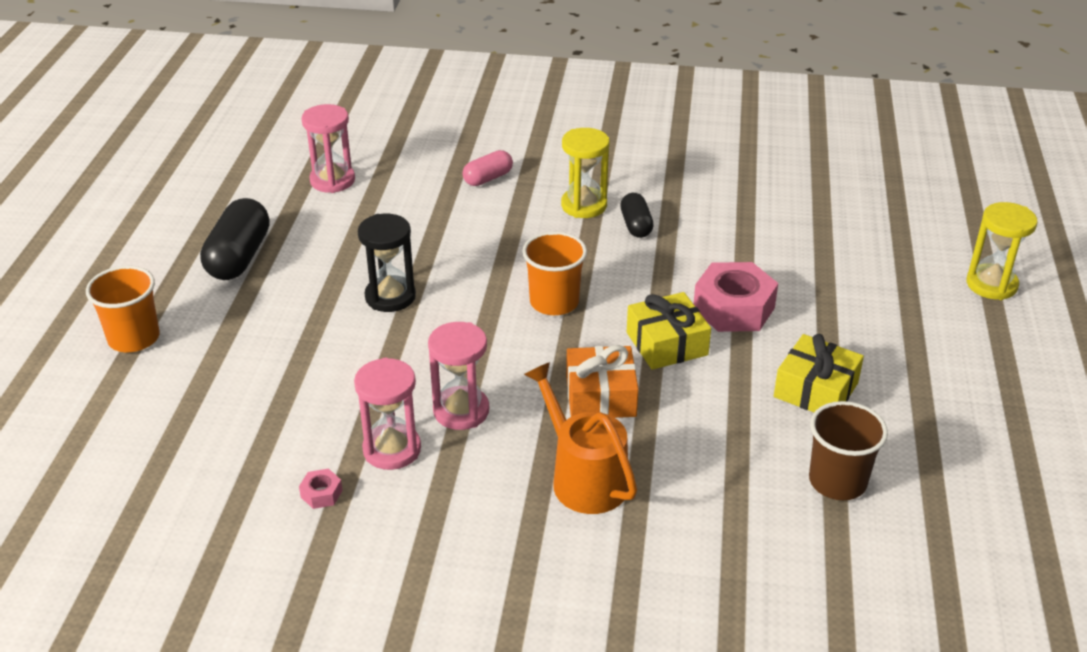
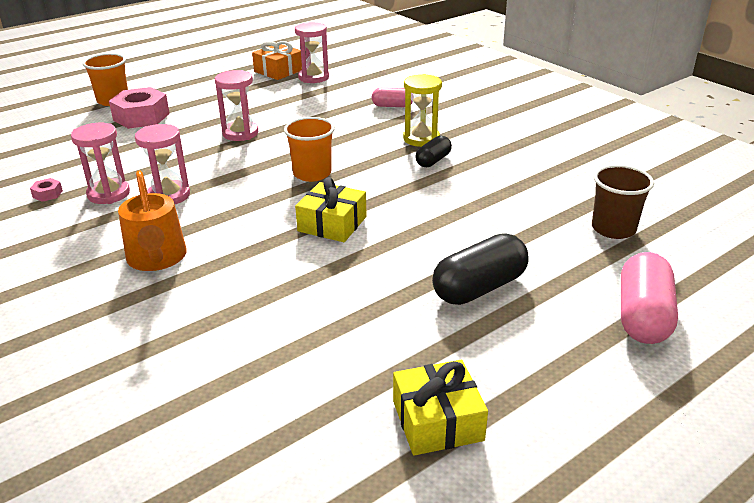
camera: 45 degrees right, 5 degrees down
black capsule [200,198,270,280] -> black capsule moved to [432,234,528,305]
black hourglass [358,214,416,312] -> pink hourglass [215,70,258,141]
orange watering can [524,362,637,514] -> orange watering can turned 150 degrees clockwise [118,170,187,271]
orange gift [566,345,639,418] -> orange gift moved to [252,41,302,80]
pink nut [694,262,778,332] -> pink nut moved to [109,87,170,129]
yellow gift [774,334,864,412] -> yellow gift moved to [393,360,488,456]
brown cup [809,401,888,500] -> brown cup moved to [592,165,654,239]
yellow hourglass [966,202,1037,300] -> pink capsule [621,252,678,344]

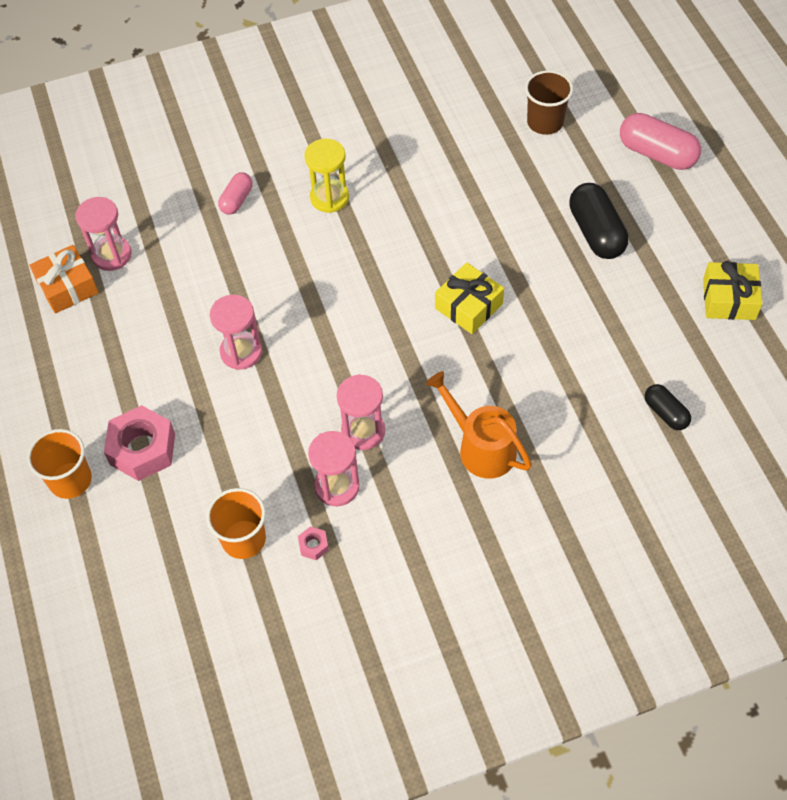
camera: 70 degrees left, 25 degrees up
orange watering can [118,170,187,271] -> orange watering can turned 135 degrees counterclockwise [426,371,532,479]
orange cup [284,117,335,182] -> orange cup moved to [206,488,266,559]
black capsule [415,136,452,167] -> black capsule moved to [645,384,691,430]

